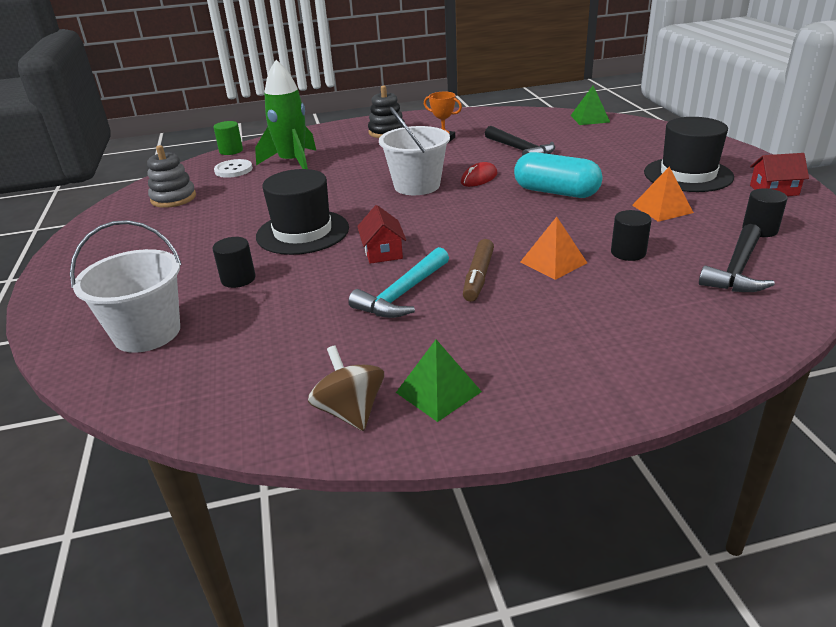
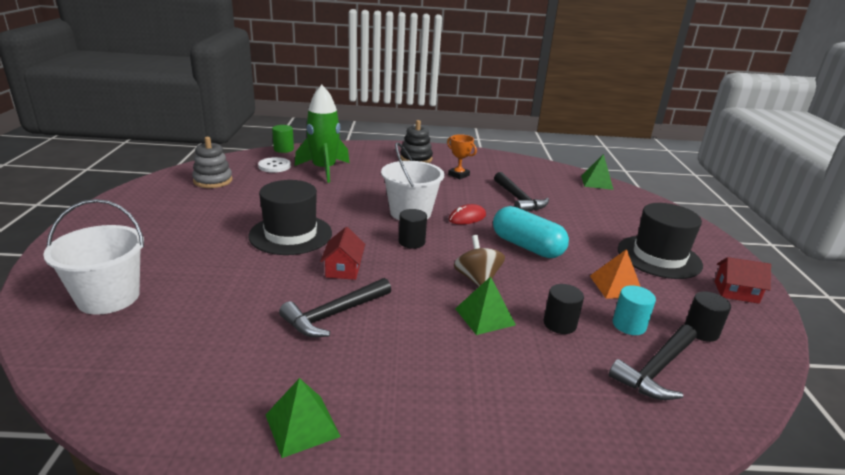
camera: 10 degrees right, 5 degrees down
black cylinder [213,237,255,288] -> black cylinder moved to [399,209,427,249]
brown spinning top [308,345,384,431] -> brown spinning top moved to [454,235,505,286]
turquoise hammer [348,247,449,318] -> black hammer [279,278,391,337]
brown marker [463,239,494,302] -> none
orange pyramid [520,217,587,280] -> green pyramid [455,276,516,335]
none -> turquoise cylinder [613,285,656,335]

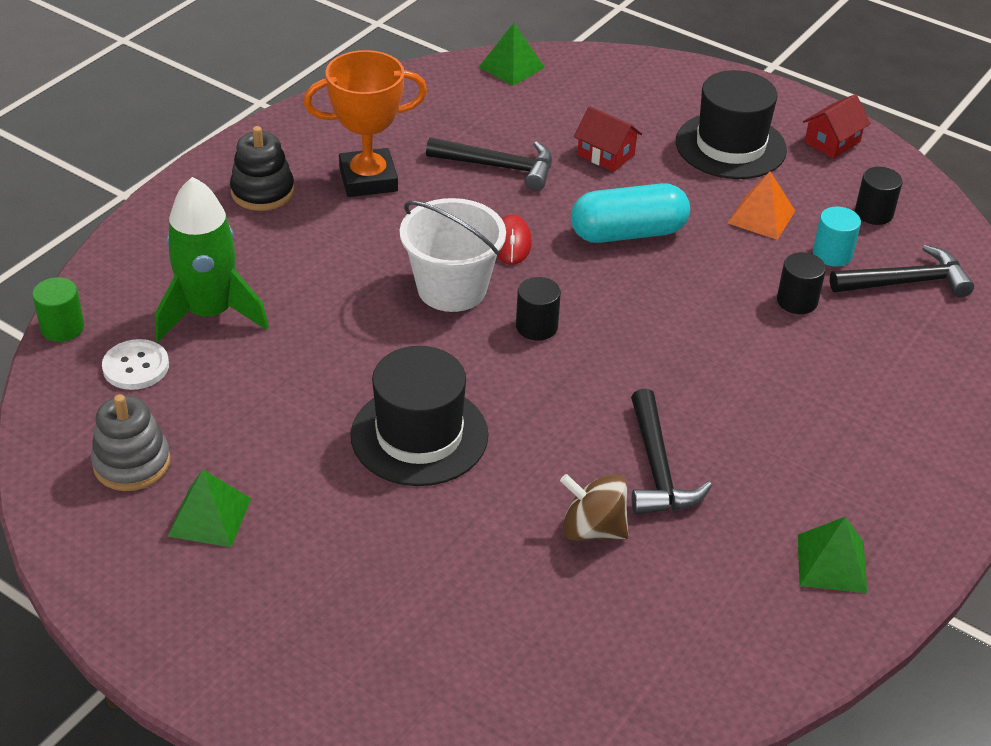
camera: 55 degrees left, 15 degrees up
white bucket [43,199,144,315] -> none
red house [320,227,365,280] -> red house moved to [574,106,642,172]
orange trophy [447,134,477,179] -> orange trophy [304,50,427,197], size x1.79
brown spinning top [454,235,505,286] -> brown spinning top moved to [560,474,629,541]
green pyramid [455,276,516,335] -> green pyramid moved to [168,470,251,547]
black hammer [609,325,697,400] -> black hammer turned 90 degrees counterclockwise [830,245,974,297]

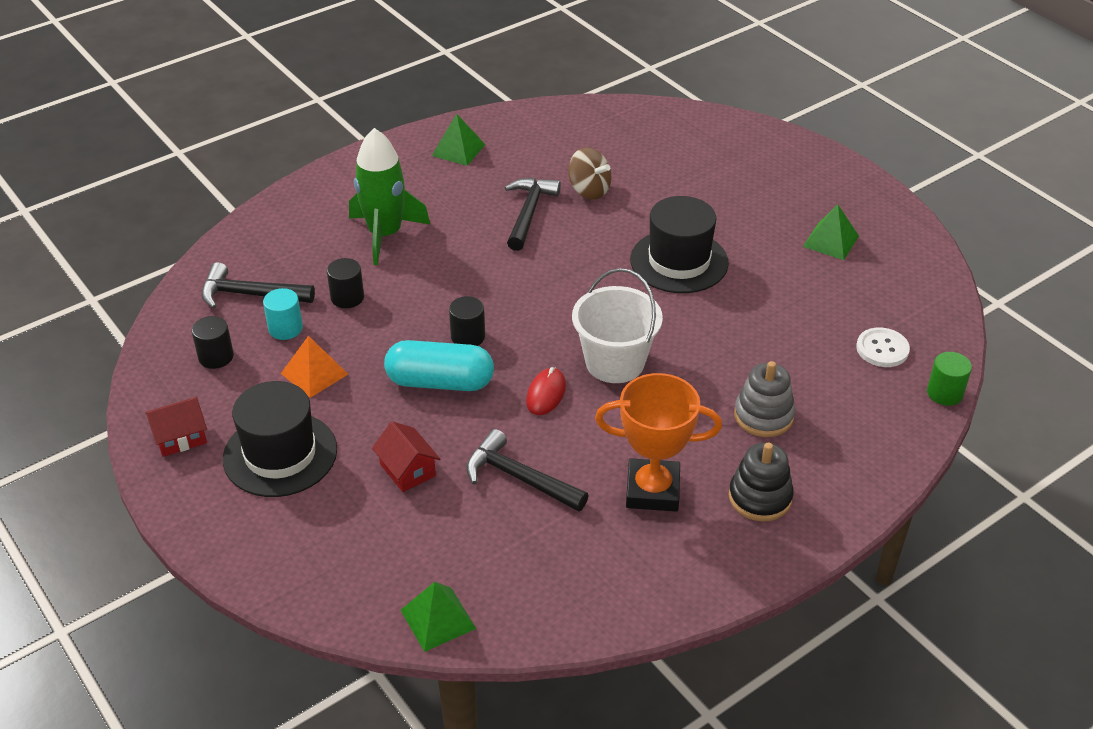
camera: 160 degrees left, 0 degrees up
grey stacking toy [91,394,171,491] -> grey stacking toy moved to [734,361,795,437]
green rocket [155,177,269,342] -> green rocket moved to [349,128,430,265]
black cylinder [516,277,561,340] -> black cylinder moved to [449,296,485,346]

